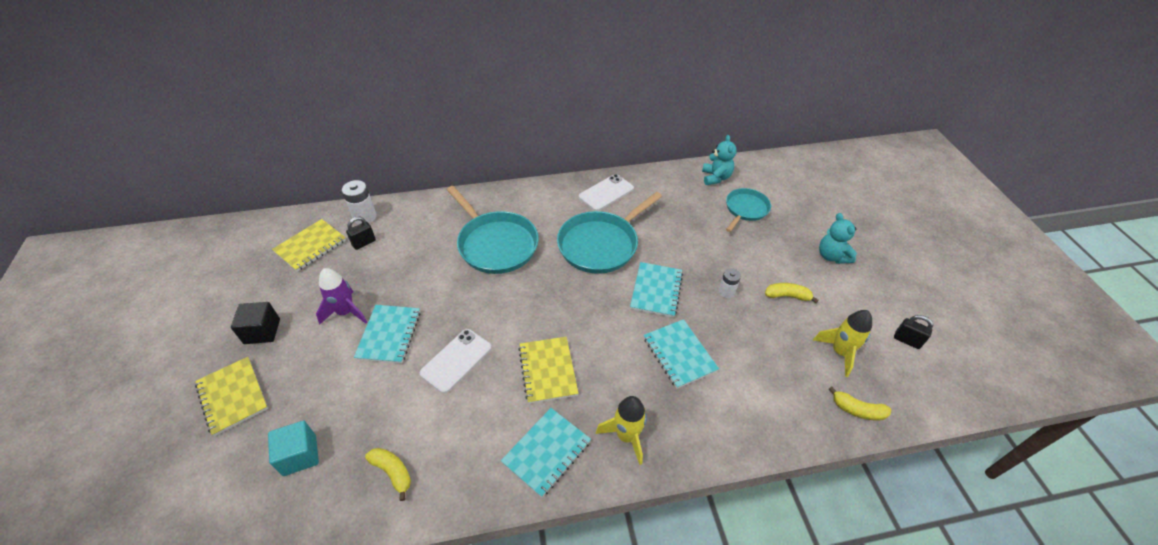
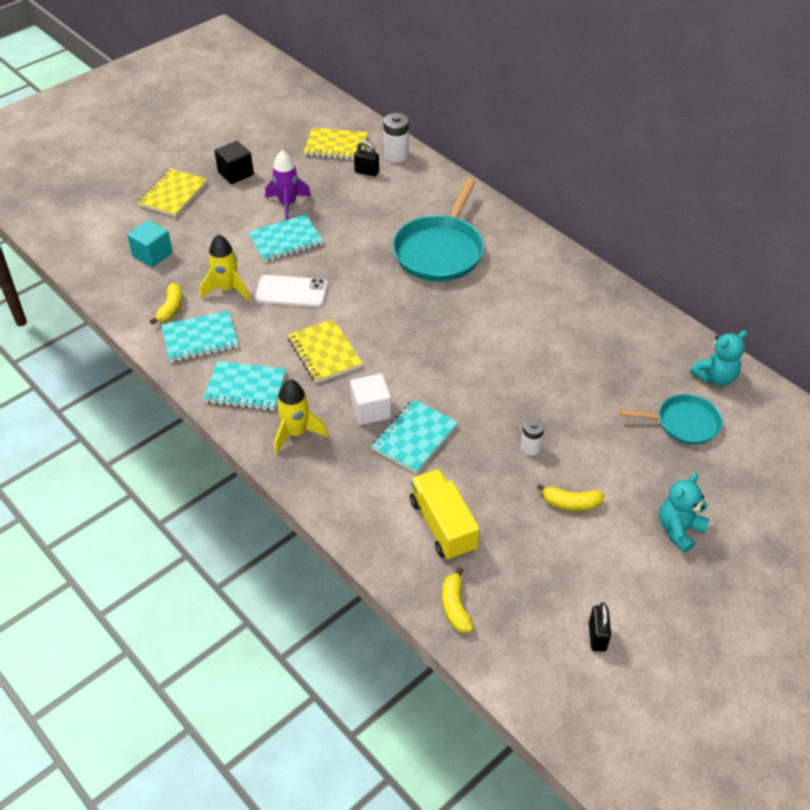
camera: 60 degrees right, 0 degrees up
yellow notebook [518,337,579,404] -> yellow notebook turned 75 degrees counterclockwise [288,319,363,383]
turquoise pan [557,192,662,274] -> none
white phone [579,174,634,211] -> none
turquoise notebook [630,262,683,318] -> turquoise notebook moved to [161,311,239,362]
yellow banana [765,283,819,303] -> yellow banana turned 120 degrees clockwise [537,484,604,511]
yellow rocket [813,310,872,377] -> yellow rocket moved to [200,234,250,301]
none -> white cube [350,374,391,425]
none -> yellow truck [410,469,480,561]

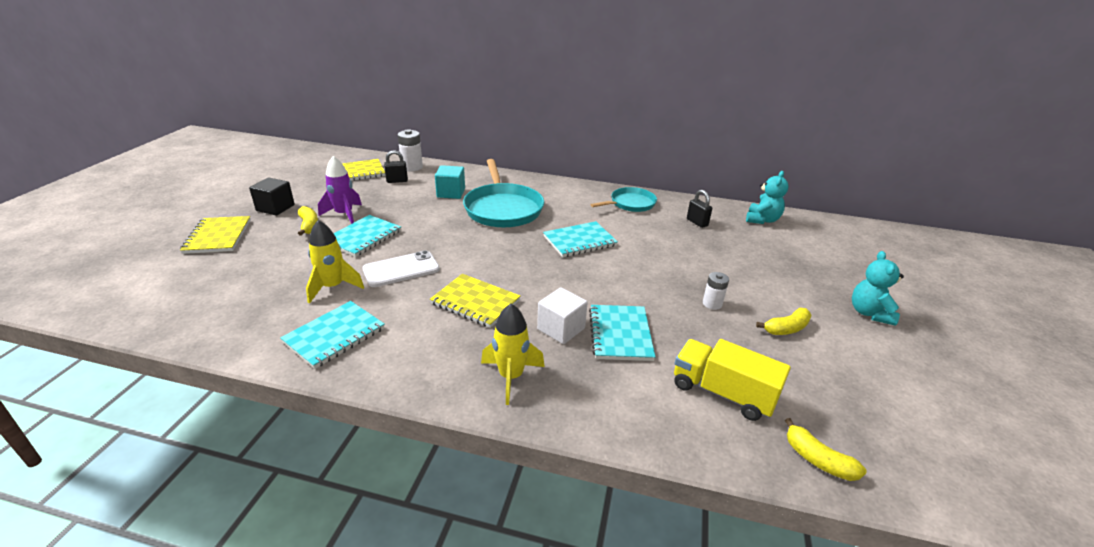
camera: 35 degrees left, 15 degrees down
turquoise cube [127,220,173,267] -> turquoise cube moved to [435,165,465,199]
yellow banana [150,283,183,324] -> yellow banana moved to [298,206,318,236]
turquoise notebook [203,361,286,411] -> turquoise notebook moved to [543,221,618,257]
black padlock [589,602,611,652] -> black padlock moved to [687,190,712,228]
turquoise pan [619,394,723,445] -> turquoise pan moved to [590,187,657,212]

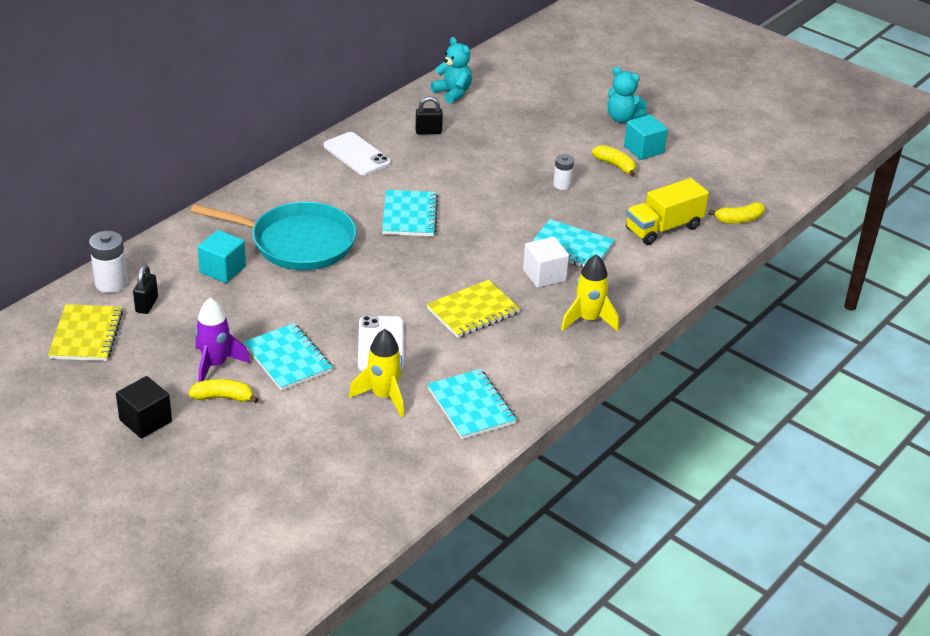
camera: 65 degrees left, 5 degrees up
yellow notebook [180,216,251,254] -> none
turquoise pan [590,187,657,212] -> white phone [324,132,391,175]
yellow banana [756,308,812,335] -> yellow banana turned 45 degrees counterclockwise [592,145,636,177]
none -> turquoise cube [624,115,668,160]

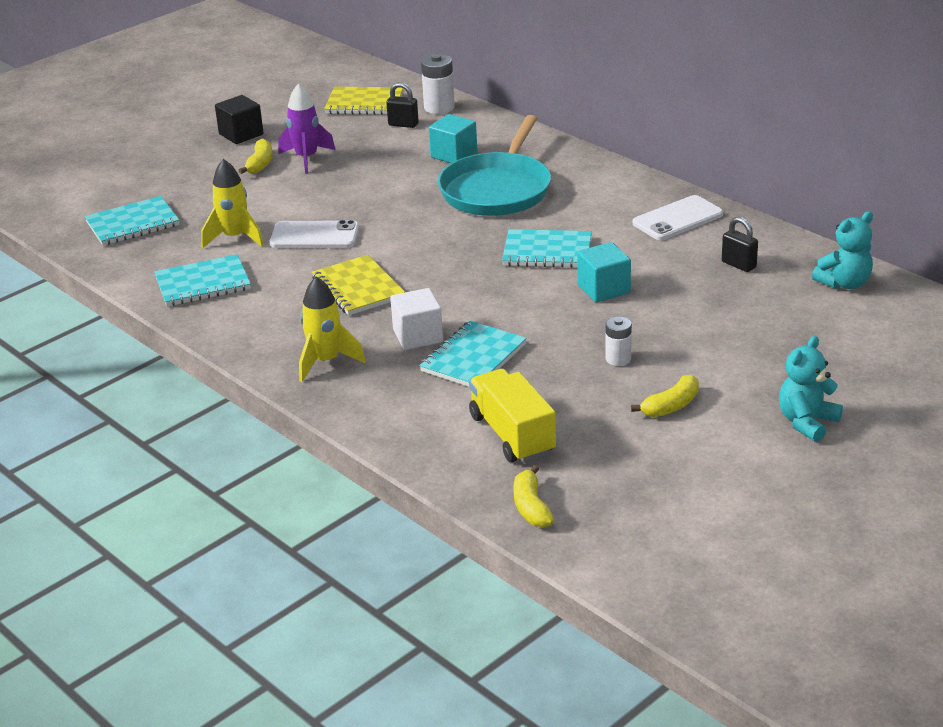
camera: 100 degrees right, 5 degrees down
turquoise notebook [244,323,333,391] -> turquoise notebook moved to [85,196,179,246]
black padlock [415,97,443,135] -> black padlock turned 45 degrees counterclockwise [722,217,758,272]
turquoise cube [624,115,668,160] -> turquoise cube moved to [577,242,631,302]

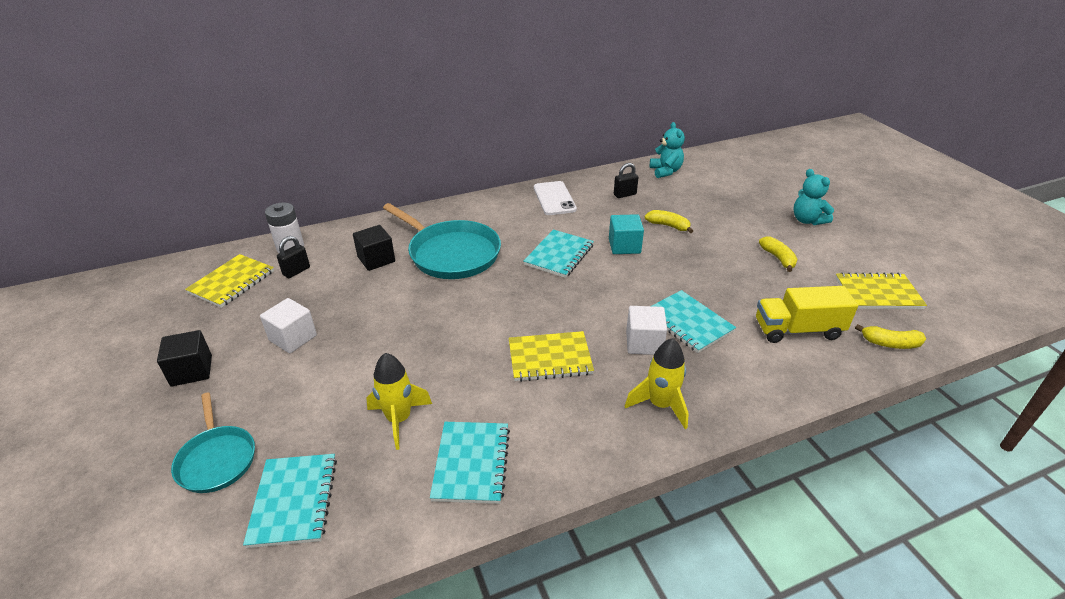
camera: 70 degrees left, 5 degrees up
yellow banana [238,139,273,174] -> yellow banana moved to [645,210,693,233]
white phone [270,220,359,248] -> none
purple rocket [278,84,335,174] -> white cube [260,298,317,353]
turquoise cube [429,114,477,163] -> black cube [353,225,395,271]
white battery [606,316,632,366] -> none
none -> turquoise pan [171,392,255,493]
none -> yellow notebook [835,272,927,309]

